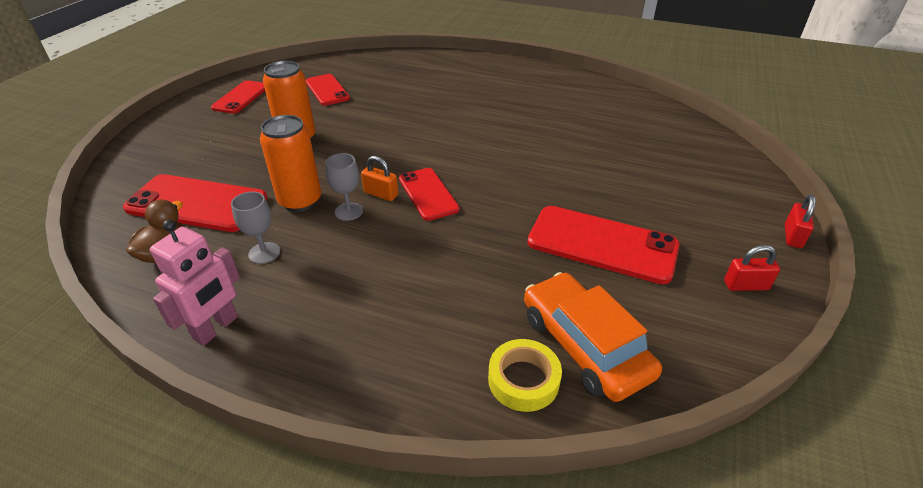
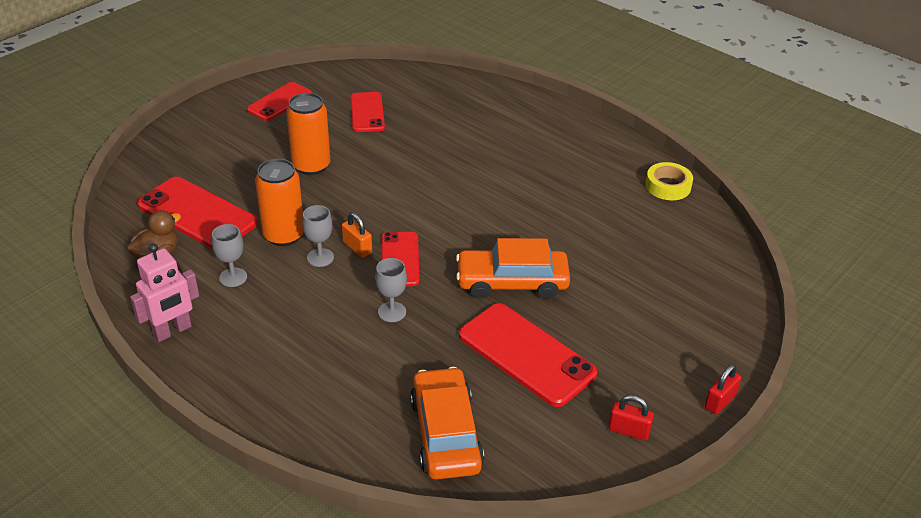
camera: 20 degrees right, 0 degrees up
yellow tape [488,339,562,412] -> yellow tape moved to [646,162,693,200]
none -> grey goblet [375,258,407,322]
none -> orange car [456,238,570,299]

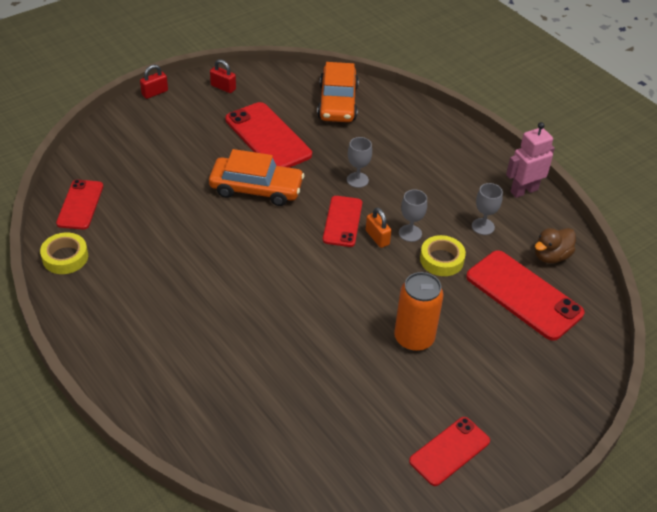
camera: 170 degrees left, 5 degrees up
orange can [255,159,304,246] -> yellow tape [420,235,466,276]
red phone [350,92,385,132] -> red phone moved to [56,180,103,230]

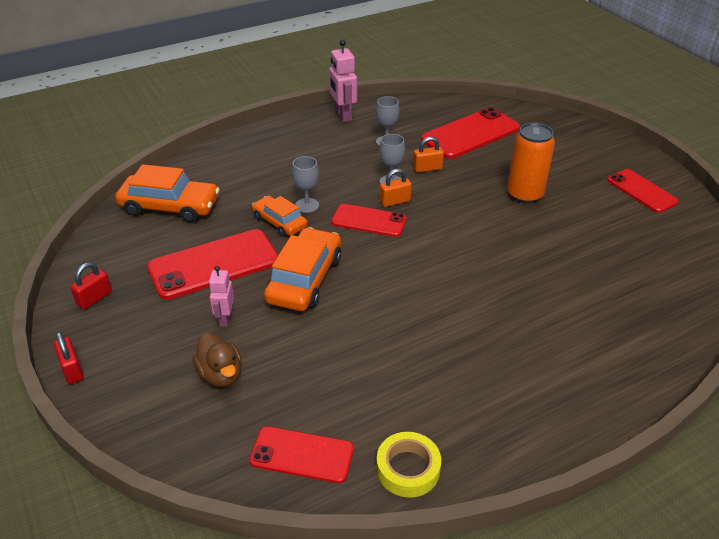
camera: 80 degrees left, 5 degrees down
yellow tape [420,235,466,276] -> orange padlock [413,137,444,173]
brown duck [535,228,576,264] -> brown duck moved to [192,333,242,387]
none -> pink robot [209,266,234,327]
none -> orange car [252,196,308,237]

